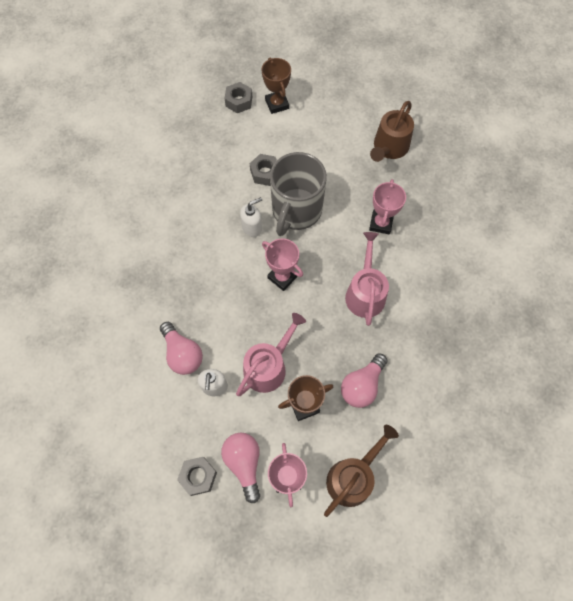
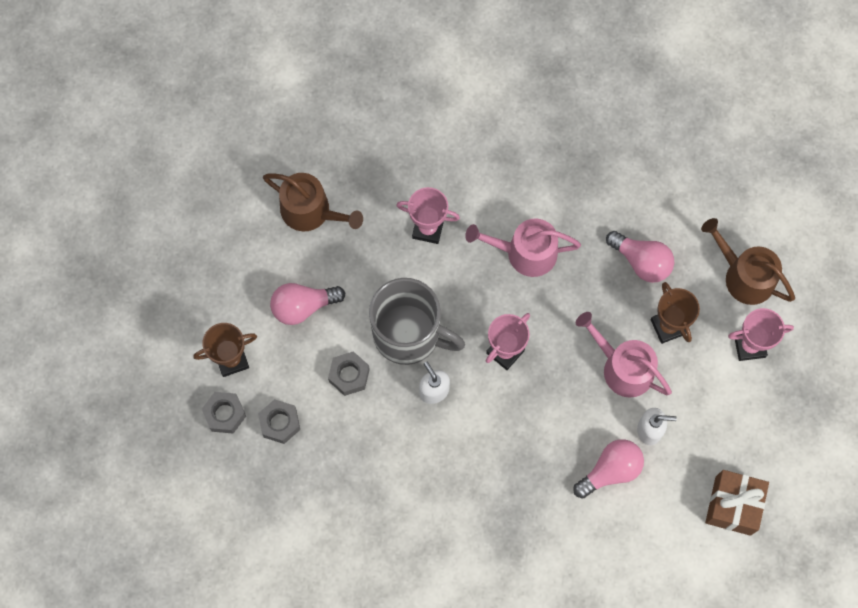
camera: 90 degrees left, 5 degrees up
grey nut [177,457,217,496] -> grey nut moved to [258,399,300,444]
pink light bulb [221,432,260,503] -> pink light bulb moved to [270,283,345,325]
none -> brown gift [705,470,769,536]

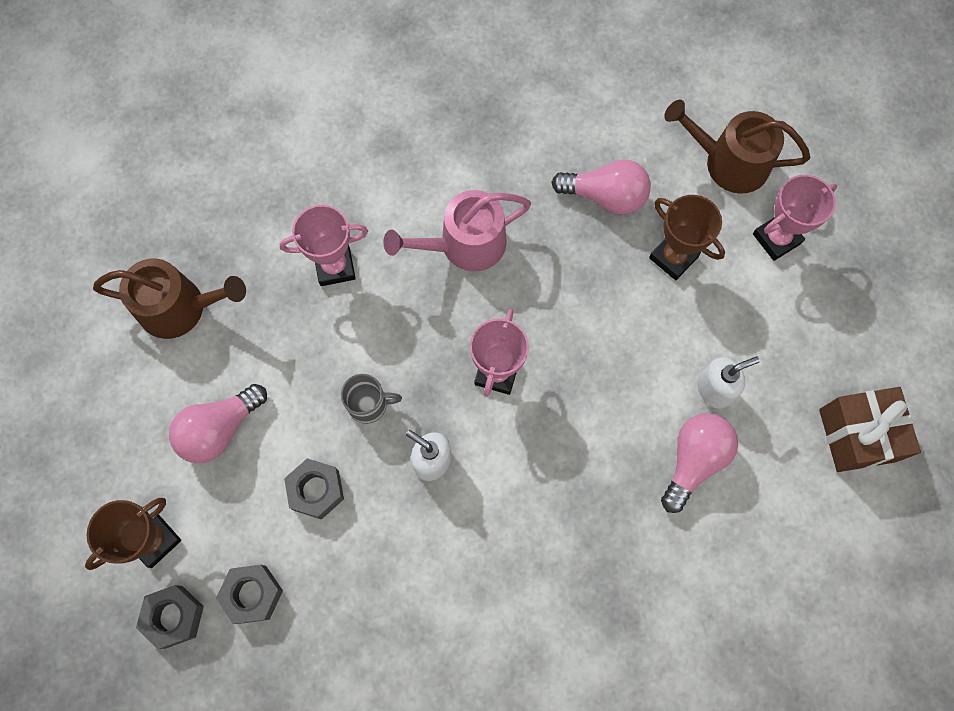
camera: 25 degrees left, 0 degrees up
grey mug [369,278,465,365] -> grey mug [341,374,402,424], size x0.43
pink watering can [576,312,672,398] -> none

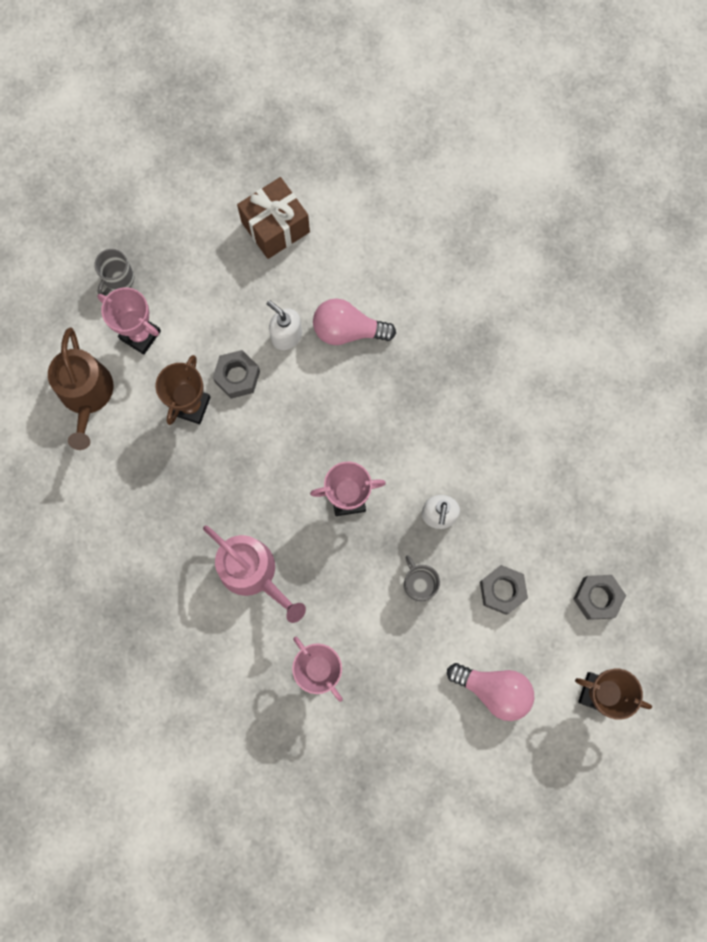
camera: 115 degrees left, 5 degrees up
brown watering can [93,258,246,339] -> none
grey nut [136,585,204,649] -> grey nut moved to [213,350,260,399]
pink light bulb [551,159,651,215] -> none
none -> grey mug [95,249,134,296]

